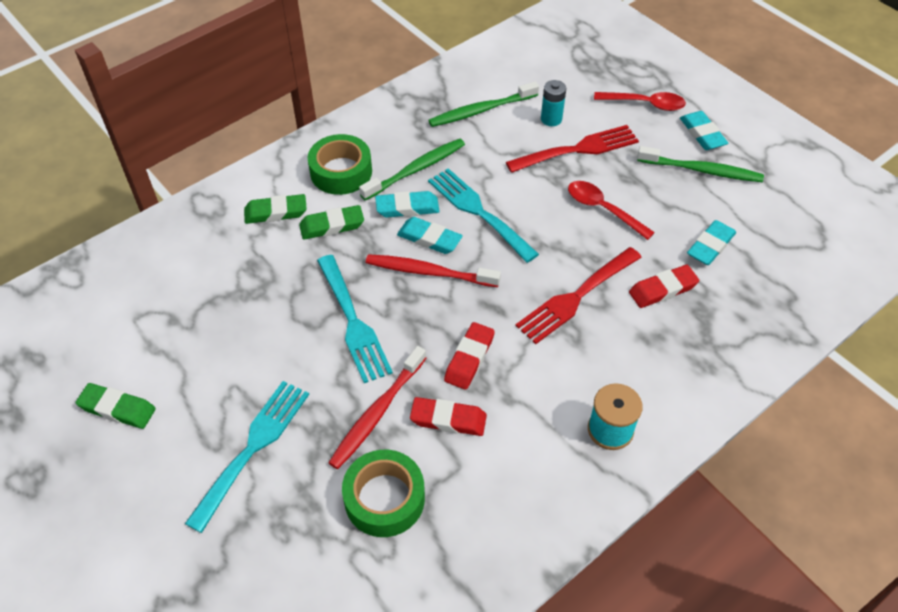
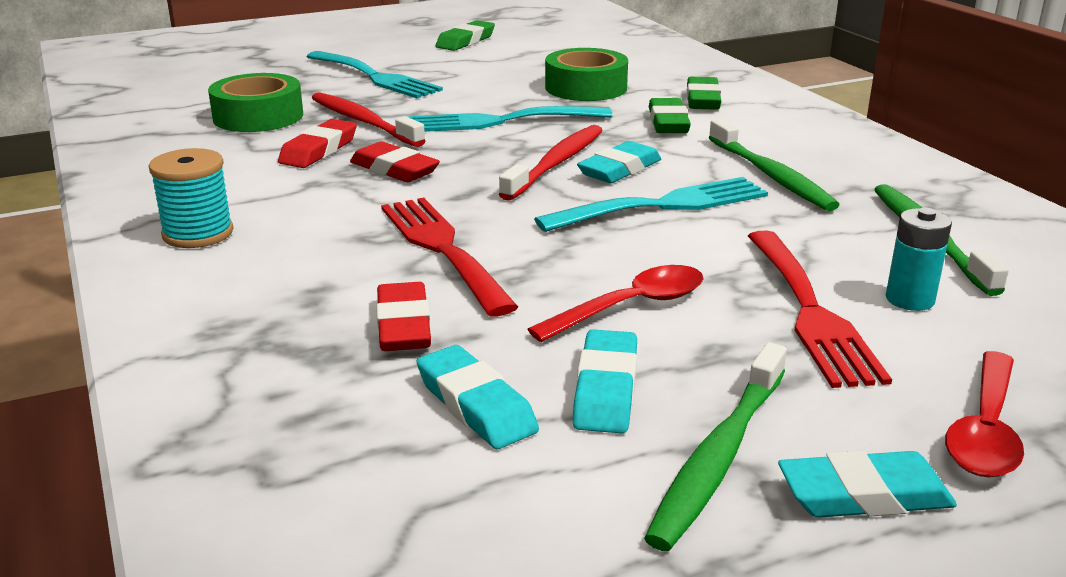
camera: 105 degrees right, 25 degrees down
green tape [308,134,372,195] -> green tape moved to [545,48,628,101]
turquoise eraser [375,191,440,218] -> turquoise eraser moved to [572,329,637,433]

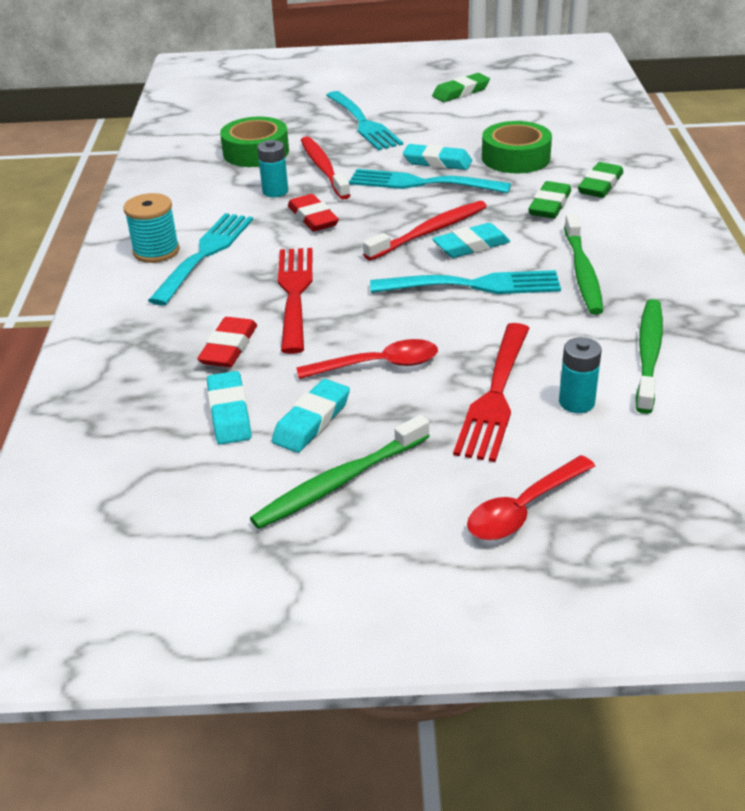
camera: 25 degrees right, 10 degrees up
red eraser [278,119,357,168] -> turquoise battery [257,140,288,197]
turquoise eraser [778,450,957,518] -> turquoise eraser moved to [403,144,472,170]
none -> turquoise fork [148,213,253,306]

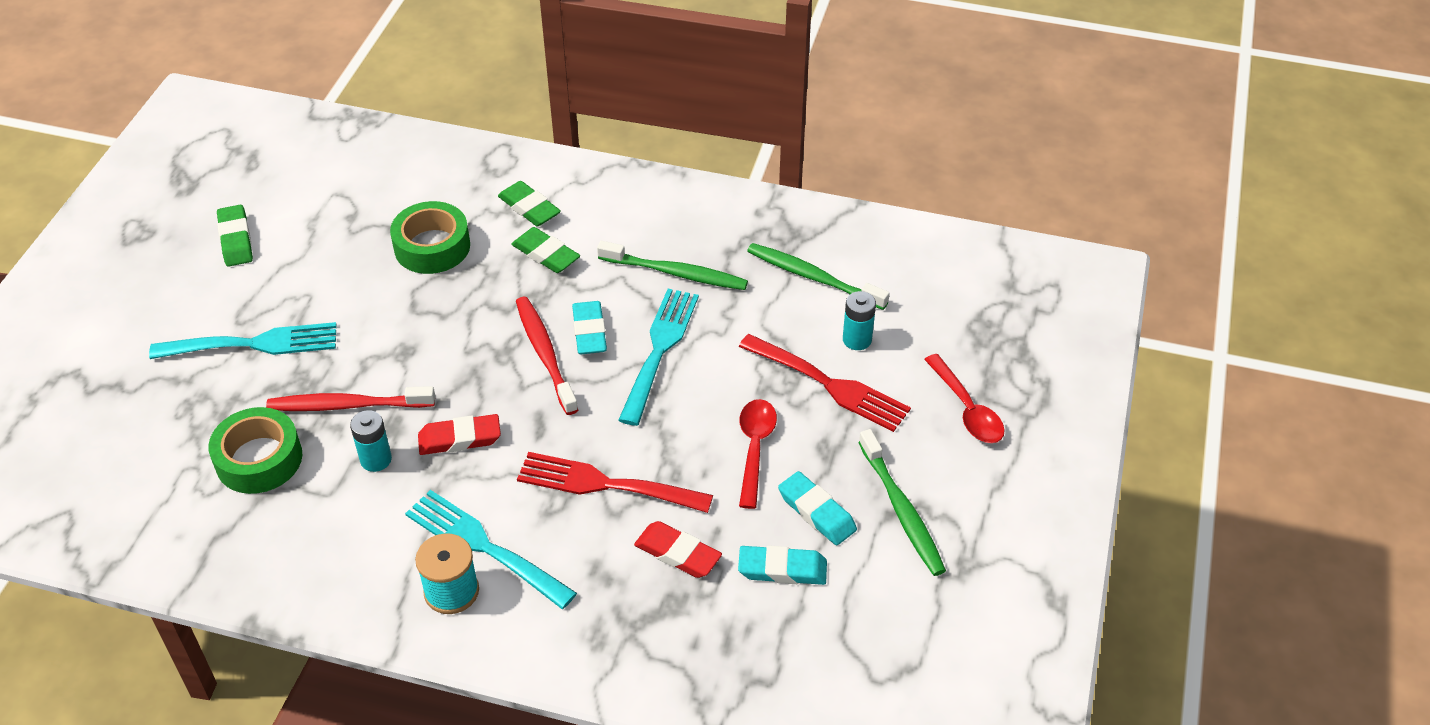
camera: 75 degrees left, 10 degrees up
turquoise fork [349,169,511,193] -> none
turquoise eraser [403,144,472,170] -> none

